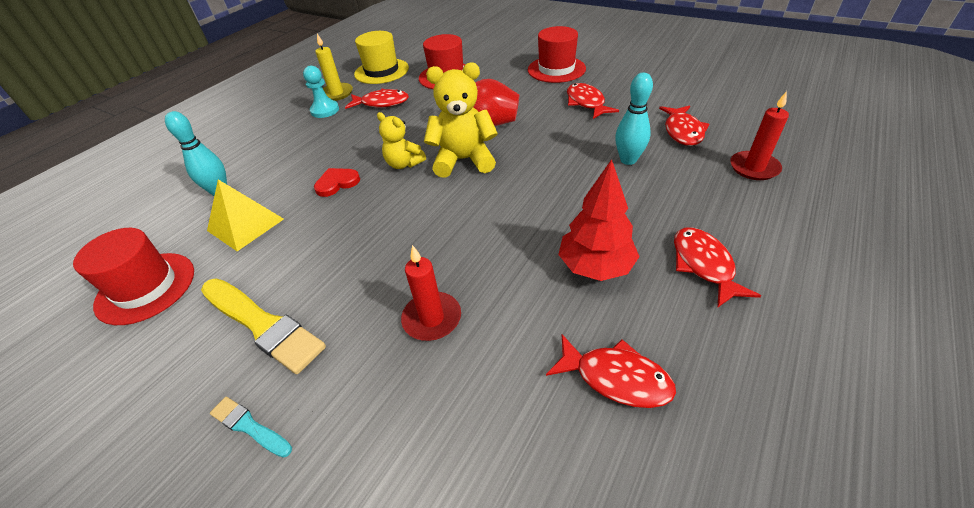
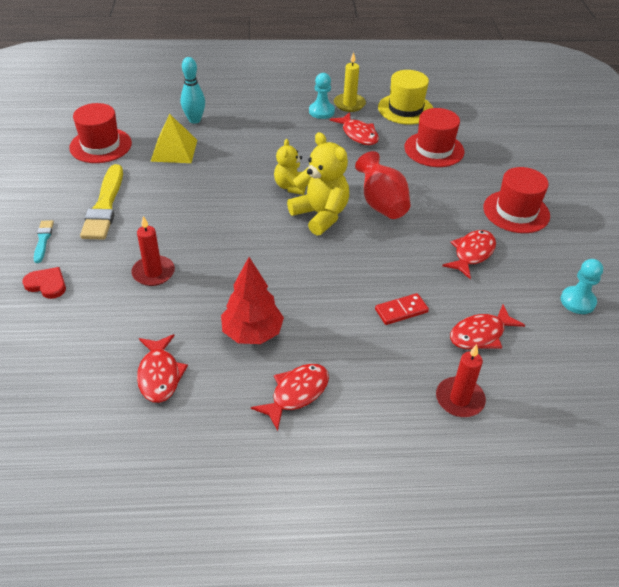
camera: 50 degrees right, 0 degrees up
red heart [314,168,360,197] -> red heart moved to [22,267,66,299]
turquoise bowling pin [615,73,653,165] -> red domino [375,293,429,325]
none -> turquoise pawn [561,259,603,314]

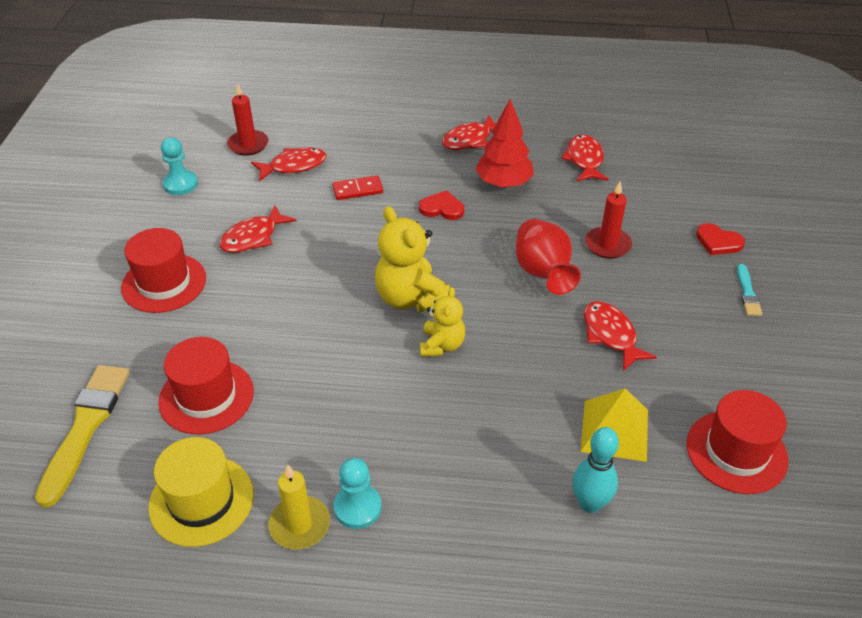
camera: 170 degrees left, 0 degrees up
yellow brush [80,164,123,240] -> yellow brush moved to [35,365,130,507]
red fish [330,112,379,145] -> red fish moved to [584,301,657,371]
red vase [355,151,410,219] -> red vase moved to [516,219,581,295]
red candle [436,344,486,417] -> red candle moved to [227,83,268,156]
none -> red heart [419,190,464,220]

